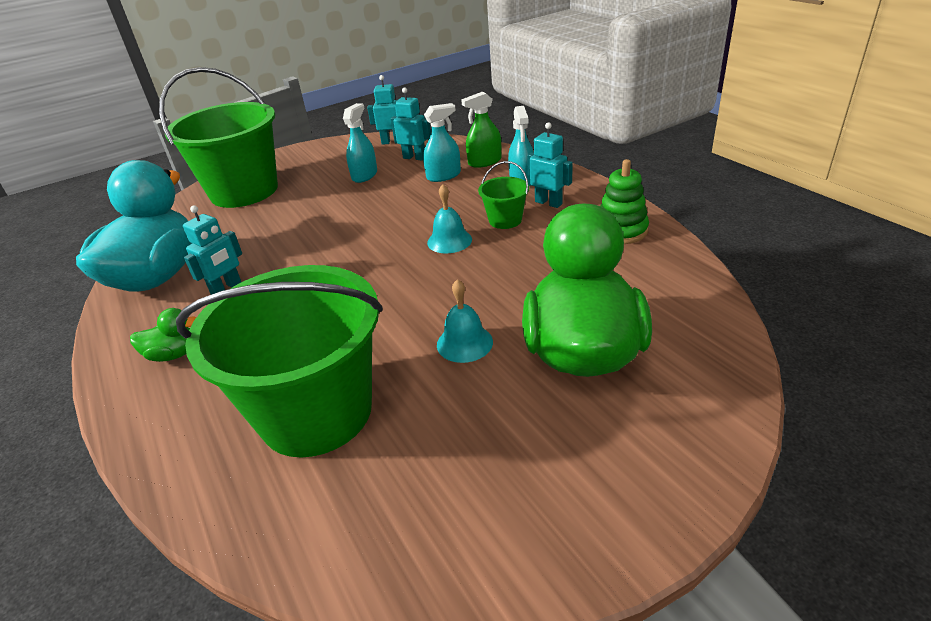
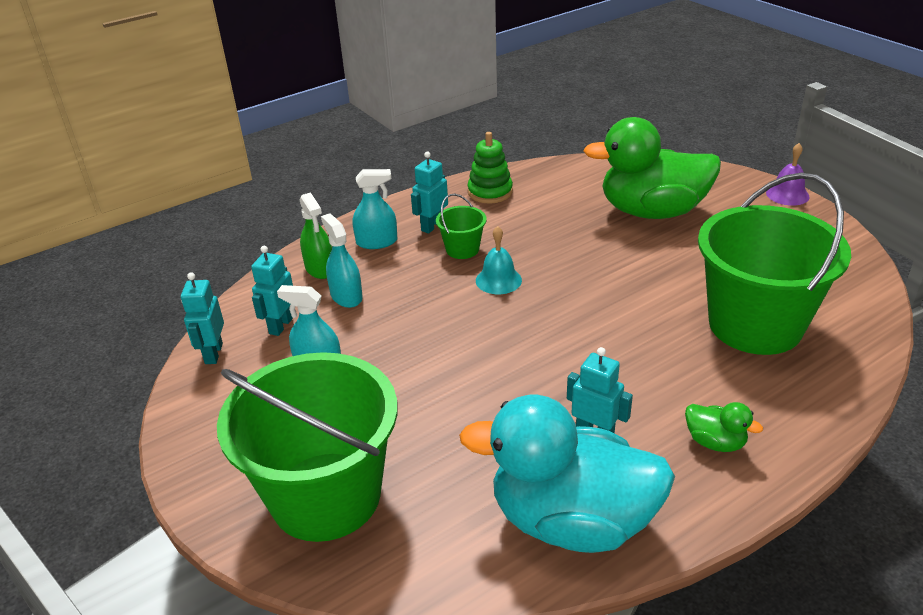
camera: 95 degrees left, 0 degrees up
green duck [130,308,196,362] -> green duck turned 135 degrees clockwise [685,402,763,452]
turquoise bell [437,279,493,363] -> none
none -> purple bell [766,143,809,206]

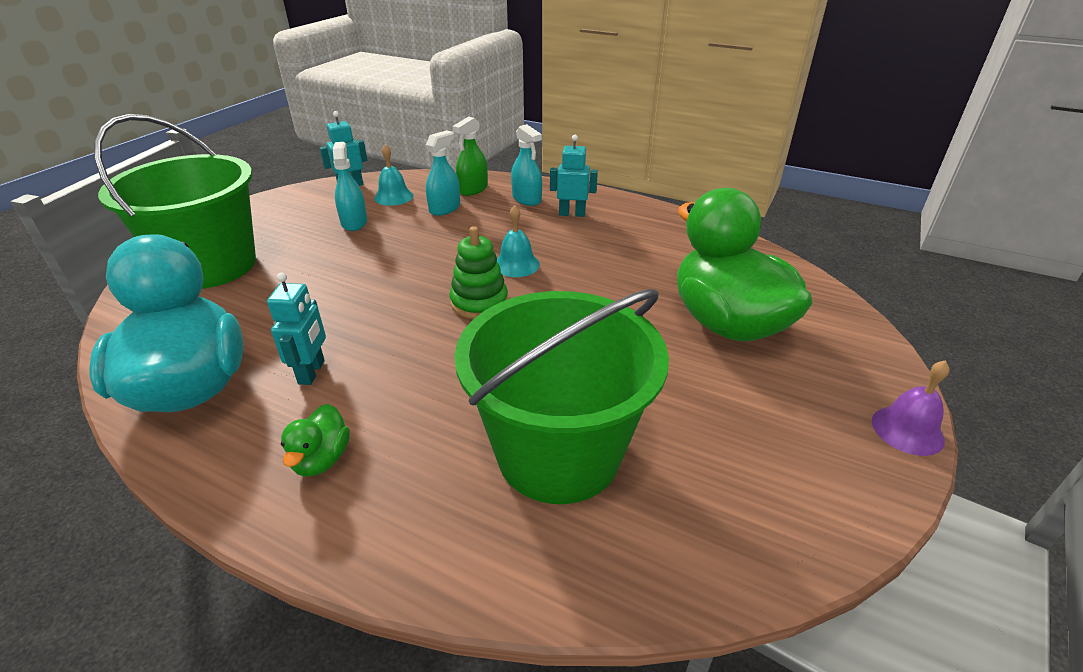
camera: 60 degrees right, 0 degrees up
turquoise robot [251,246,293,336] -> turquoise bell [374,144,413,206]
green bucket [436,194,486,259] -> none
green stacking toy [467,132,513,203] -> green stacking toy moved to [449,226,508,319]

